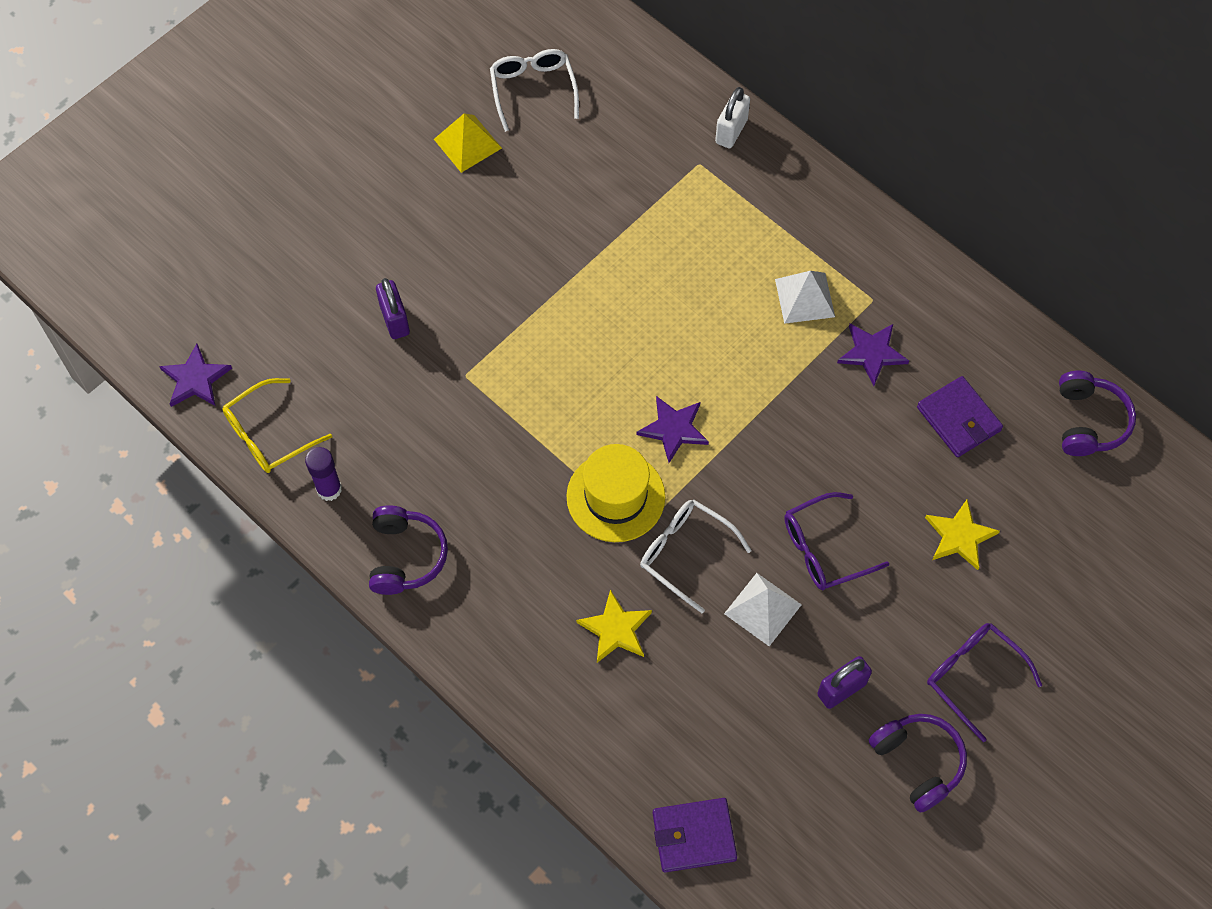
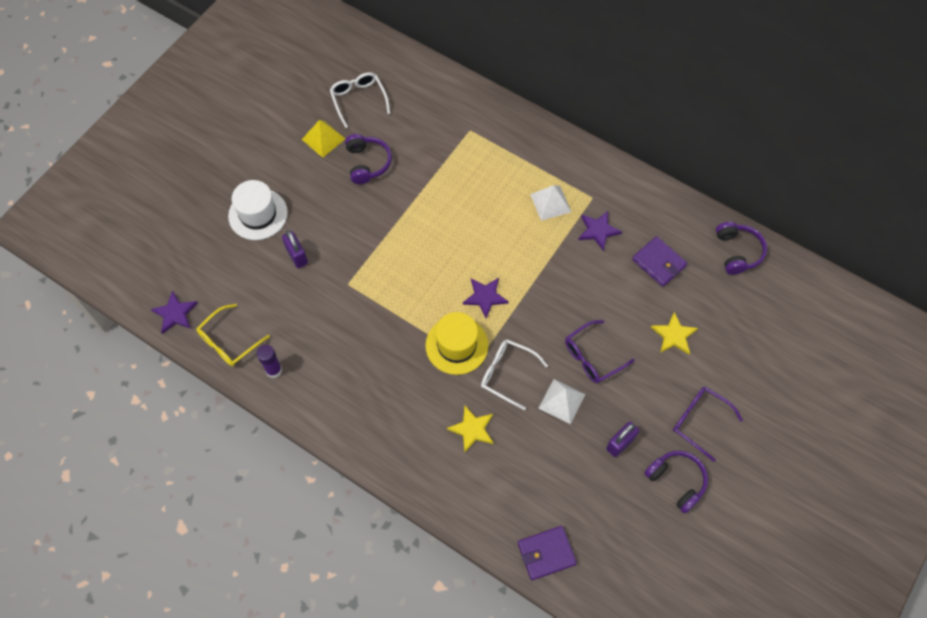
camera: 10 degrees left, 0 degrees up
purple headphones [369,505,448,595] -> purple headphones moved to [345,134,392,184]
white padlock [715,87,750,149] -> none
none -> white hat [228,180,288,240]

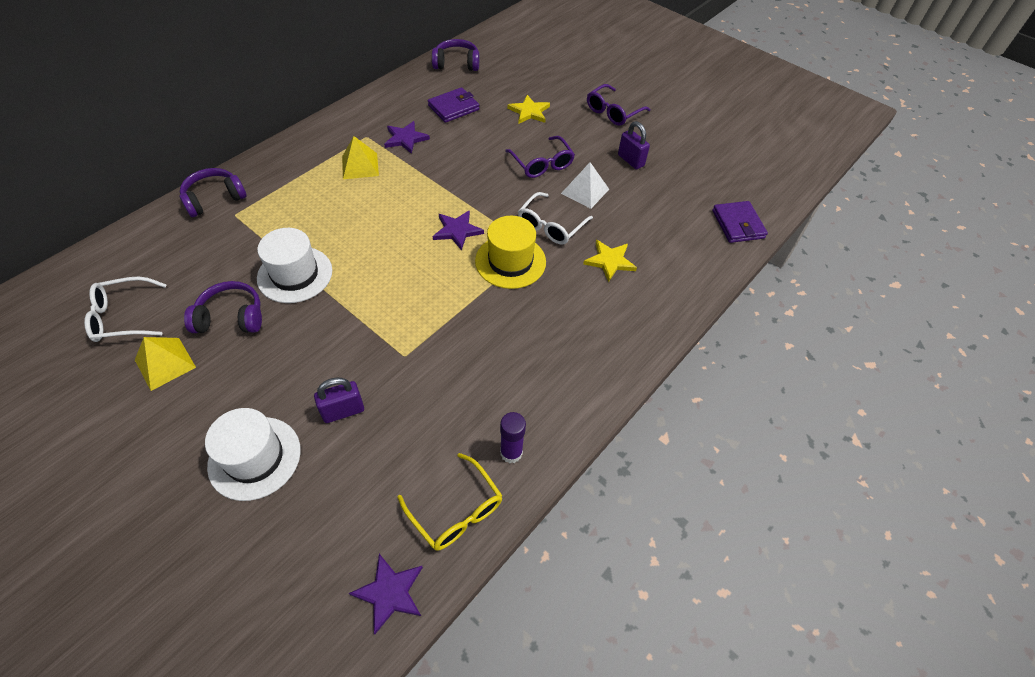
camera: 85 degrees left, 10 degrees down
white pyramid [530,185,571,221] -> yellow pyramid [342,136,379,179]
purple headphones [644,450,708,513] -> purple headphones moved to [179,168,247,217]
none -> white hat [257,228,332,303]

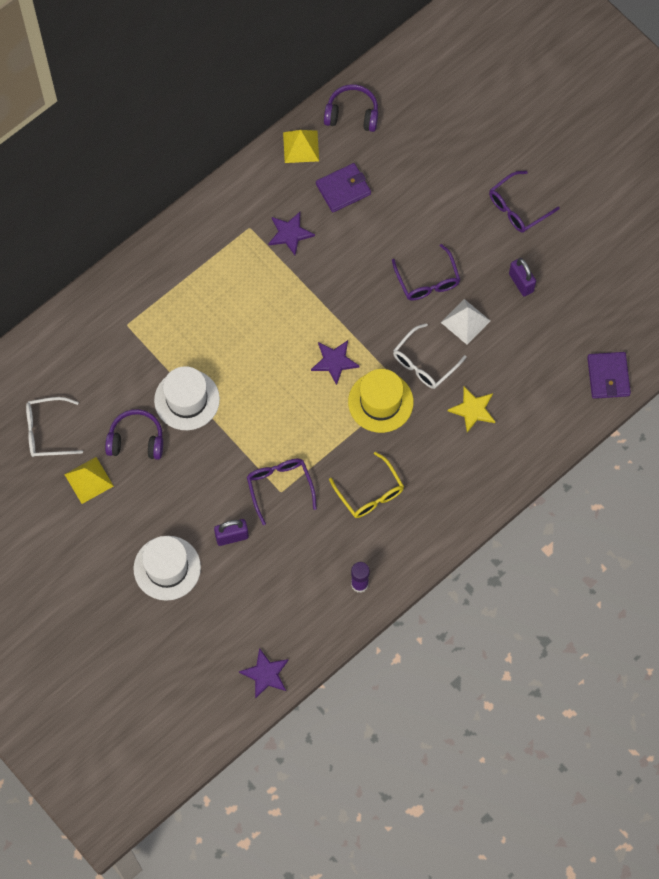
camera: 10 degrees right, 15 degrees up
purple headphones [179,168,247,217] -> none
yellow pyramid [342,136,379,179] -> yellow pyramid moved to [283,130,319,163]
yellow glasses [397,453,503,551] -> yellow glasses moved to [329,452,404,518]
yellow star [507,95,550,124] -> none
none -> purple glasses [247,459,317,525]

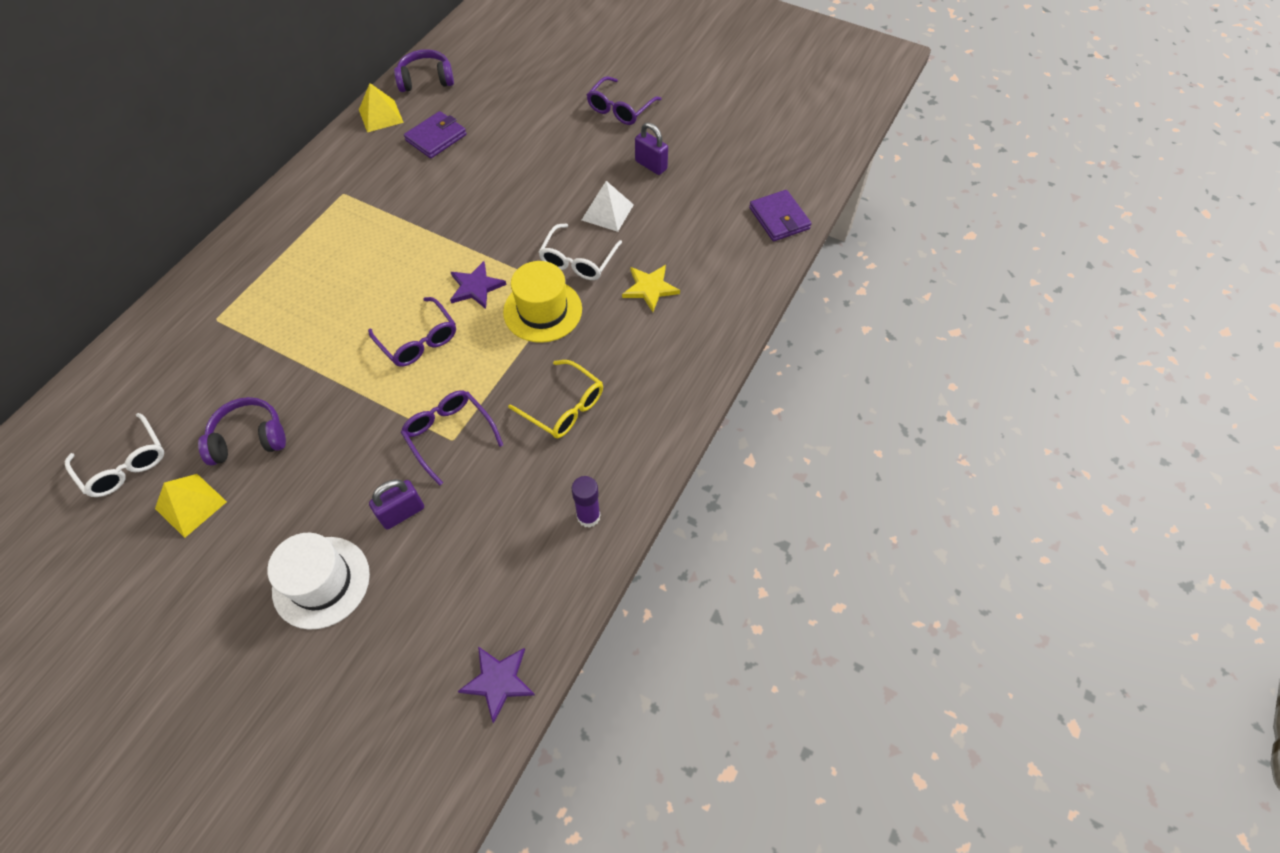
camera: 20 degrees left, 10 degrees down
white glasses [26,397,83,457] -> white glasses turned 105 degrees counterclockwise [64,413,164,497]
white hat [154,366,220,430] -> none
purple star [268,212,315,255] -> none
purple glasses [392,244,460,301] -> purple glasses moved to [368,297,456,367]

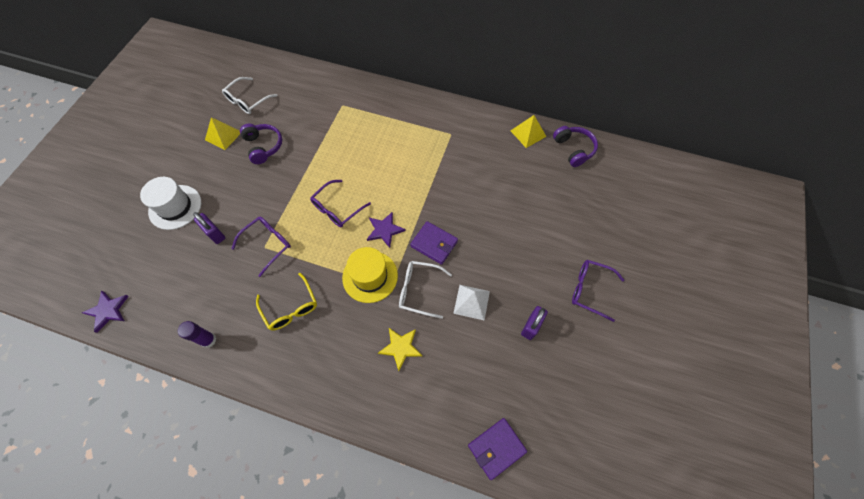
camera: 80 degrees right, 5 degrees up
purple wallet [404,111,466,158] -> purple wallet moved to [410,221,458,265]
yellow glasses [508,360,603,438] -> yellow glasses turned 60 degrees counterclockwise [256,273,317,331]

